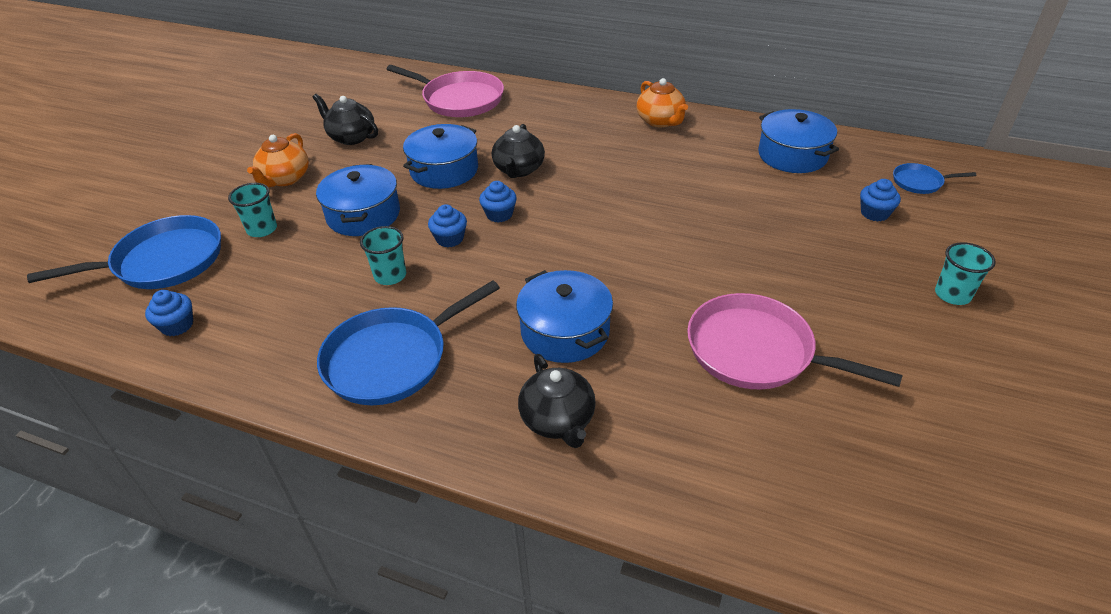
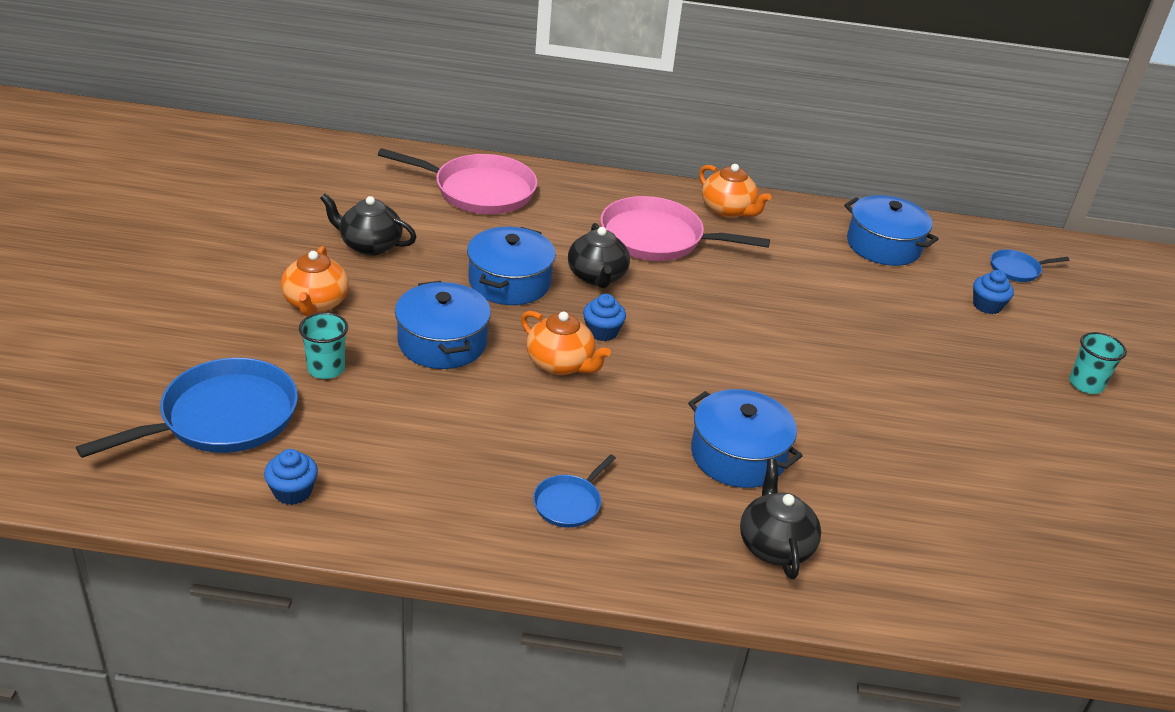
camera: 20 degrees left, 5 degrees down
blue pan [317,280,500,405] -> blue pan [533,454,616,528], size x0.49
turquoise cup [360,226,406,285] -> none
blue cupcake [428,204,467,247] -> orange teapot [521,311,611,375]
black teapot [518,354,596,448] -> black teapot turned 150 degrees counterclockwise [740,459,821,579]
pink pan [687,293,903,389] -> pink pan moved to [600,196,770,261]

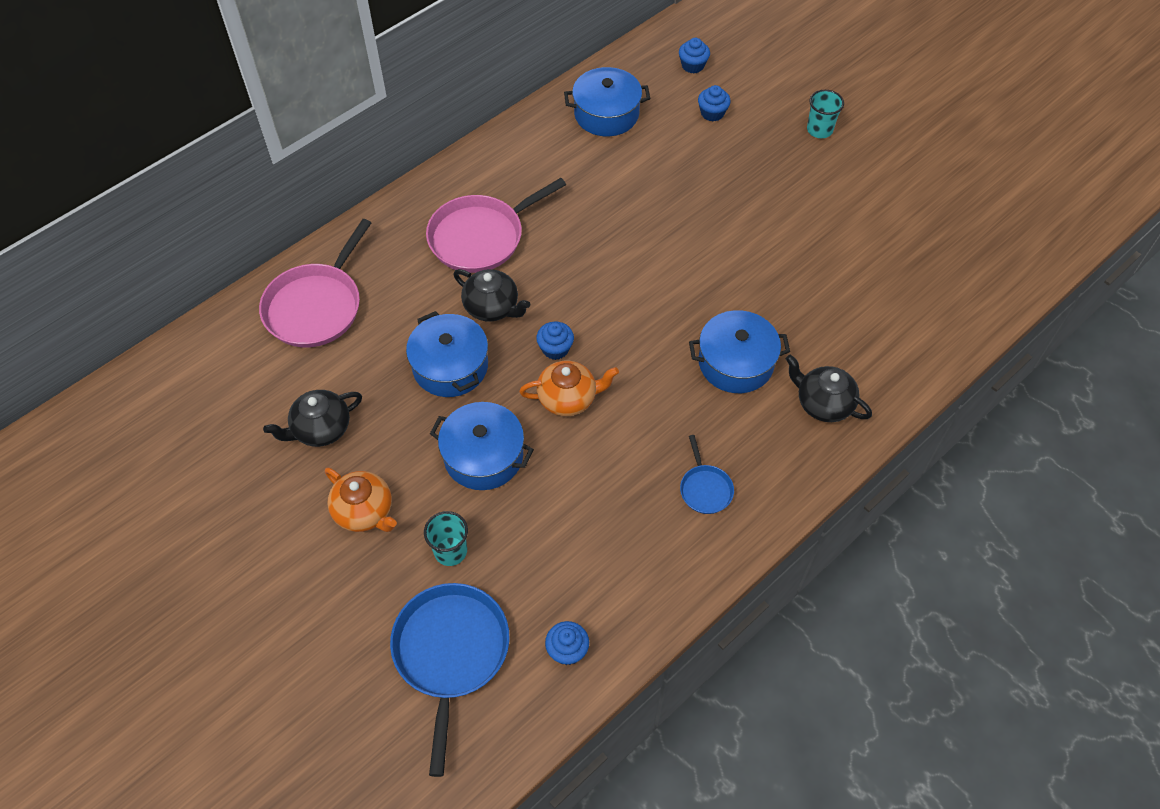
camera: 45 degrees left, 20 degrees up
pink pan [378,148,537,214] -> pink pan turned 150 degrees clockwise [259,219,371,347]
orange teapot [699,164,771,218] -> none
blue pan [991,249,1069,282] -> blue cupcake [679,38,710,73]

